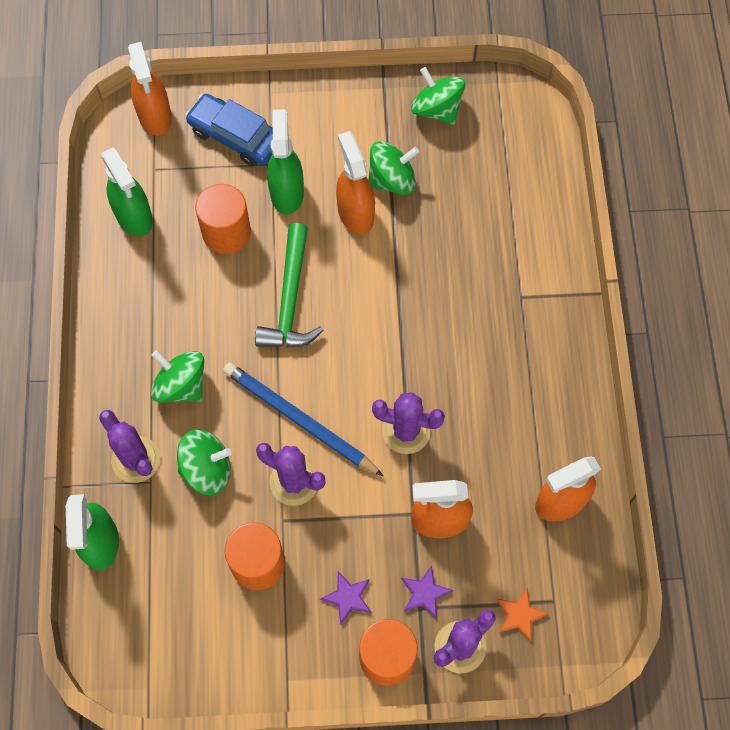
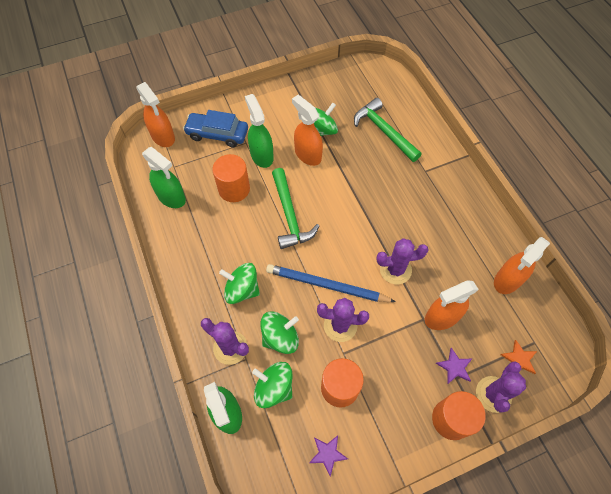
camera: 20 degrees left, 5 degrees down
purple star [320,572,372,625] -> purple star moved to [309,435,348,477]
green spinning top [411,67,465,125] -> green spinning top moved to [252,362,292,408]
none -> green hammer [354,98,422,162]

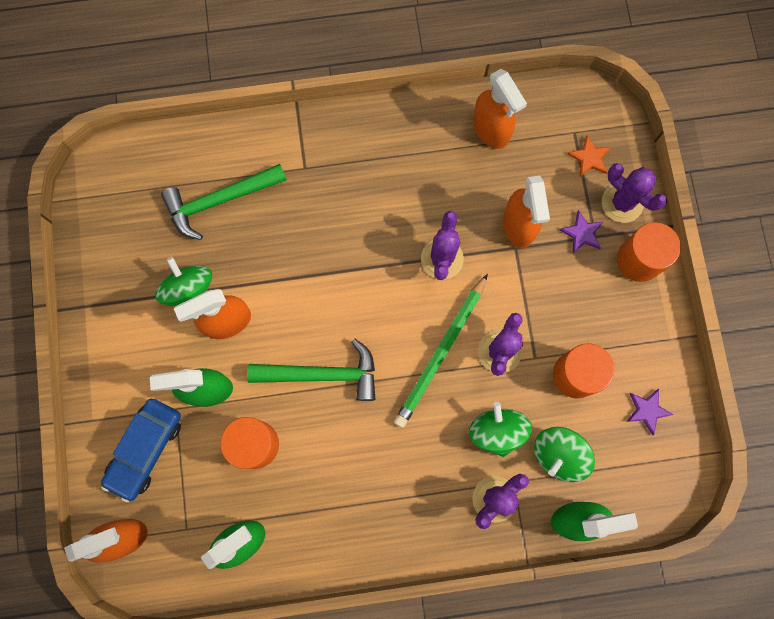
camera: 75 degrees left, 15 degrees up
green spinning top [219,263,260,304] -> none
blue pencil [266,264,396,302] -> green pencil [394,274,488,428]

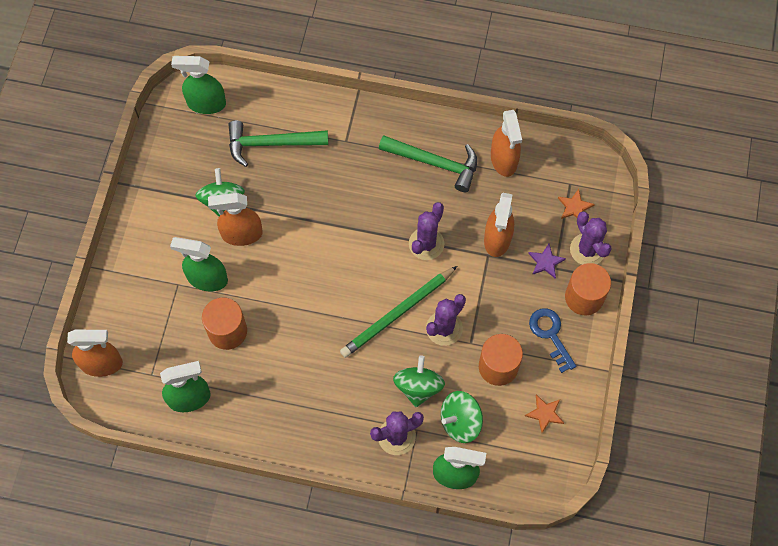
camera: 20 degrees right, 10 degrees down
blue car [101,399,181,502] -> none
green hammer [247,339,375,401] -> green hammer moved to [379,135,477,192]
purple star [626,389,673,435] -> orange star [525,395,564,433]
none -> green spray bottle [171,56,226,114]
none -> blue key [529,308,576,373]

